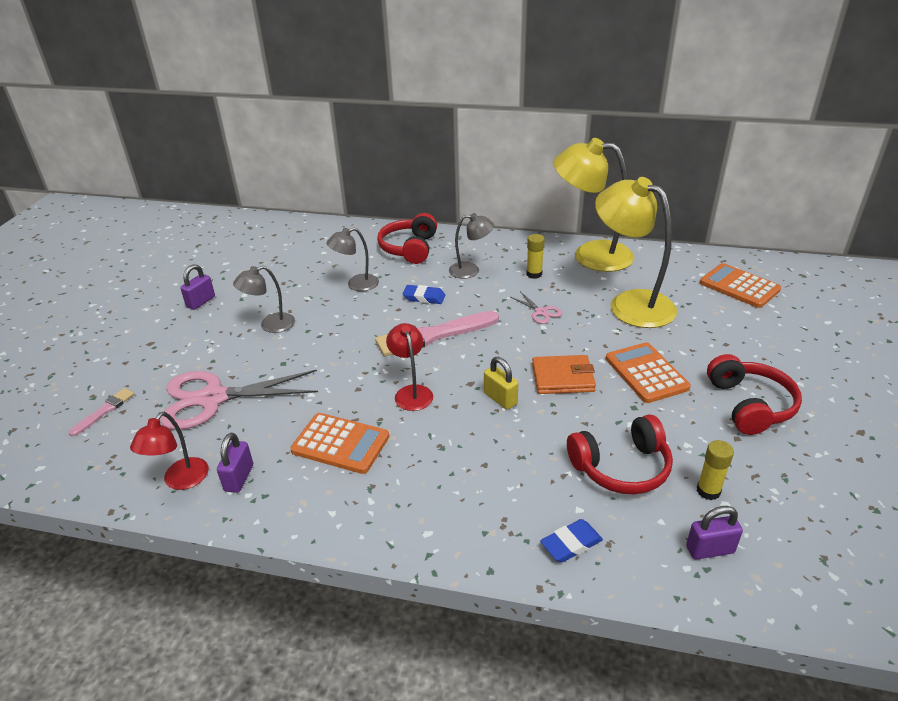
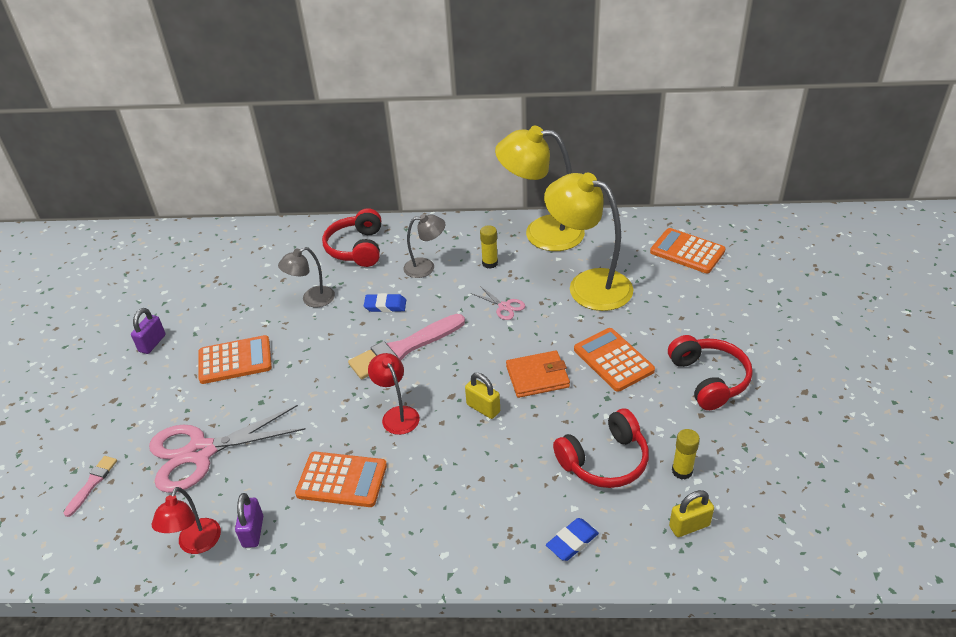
camera: 10 degrees left, 5 degrees up
grey lamp [233,266,295,333] -> orange calculator [198,335,272,384]
purple padlock [686,506,743,560] -> yellow padlock [669,490,714,537]

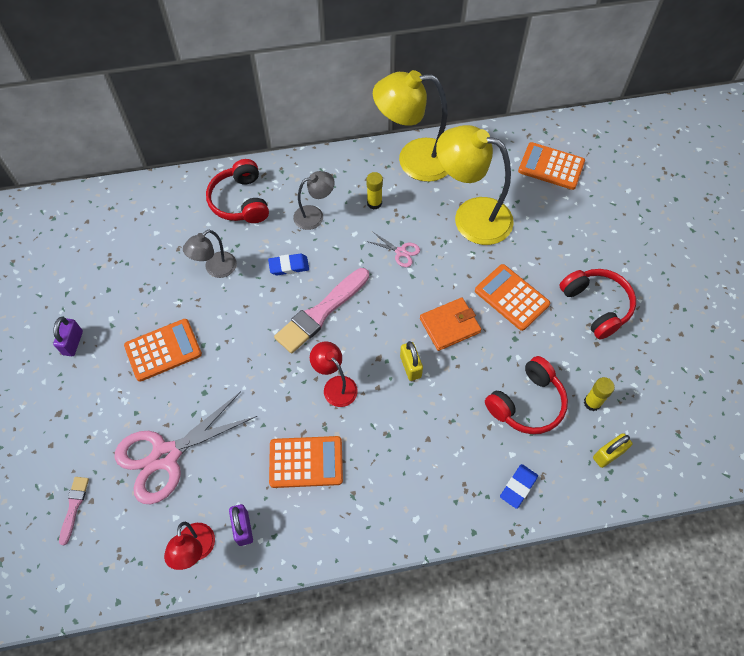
camera: 15 degrees left, 20 degrees up
yellow padlock [465,373,500,419] -> yellow padlock turned 45 degrees clockwise [400,341,423,381]

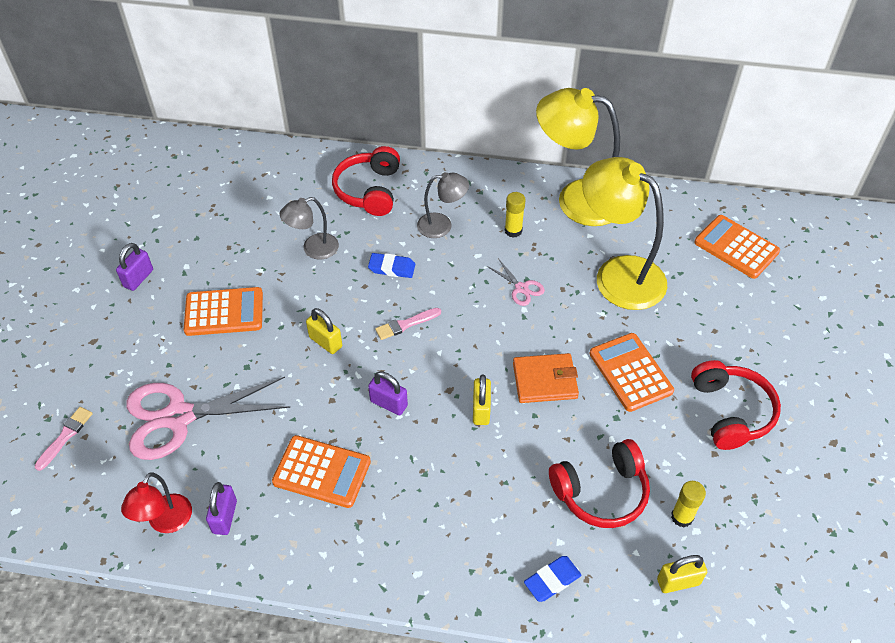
camera: 20 degrees right, 10 degrees down
pink brush [274,268,369,354] -> pink brush [375,308,441,340], size x0.50
red lamp [310,341,358,407] -> purple padlock [368,372,408,415]
none -> yellow padlock [306,308,342,354]

